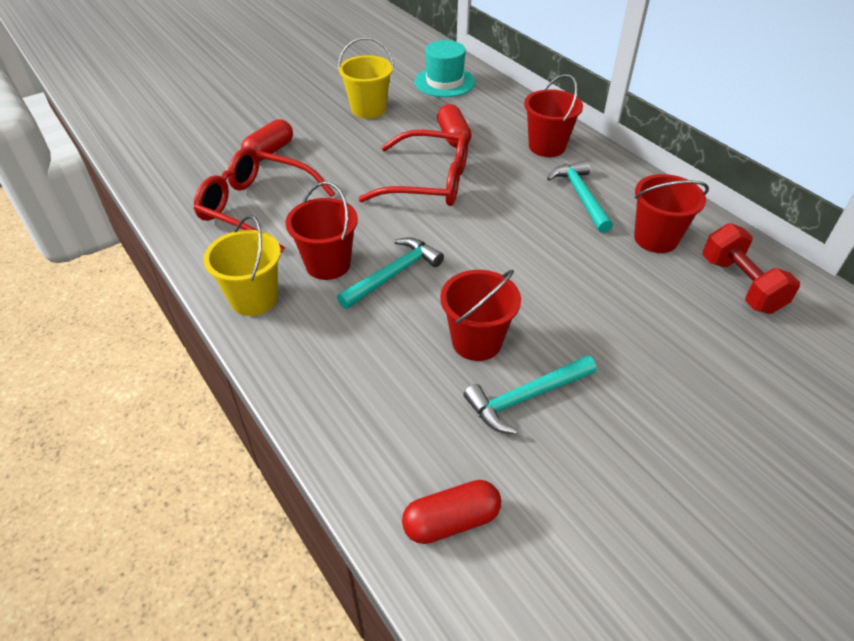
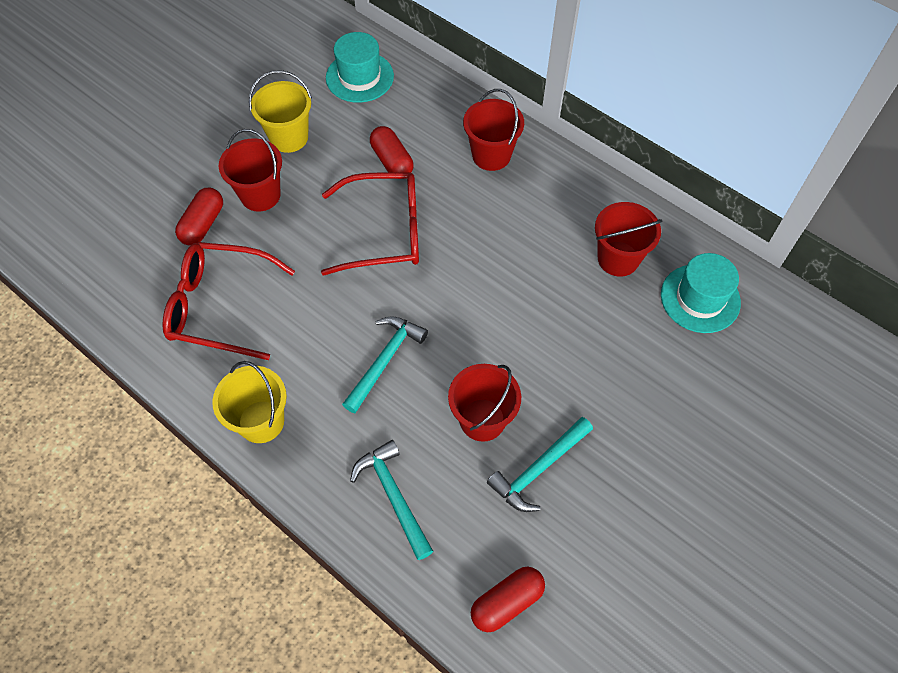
camera: 15 degrees left, 15 degrees up
red bucket [286,182,358,280] -> red bucket moved to [219,129,282,212]
turquoise hammer [547,161,613,233] -> turquoise hammer moved to [350,440,433,560]
red dumbbell [702,223,800,314] -> turquoise hat [661,253,741,333]

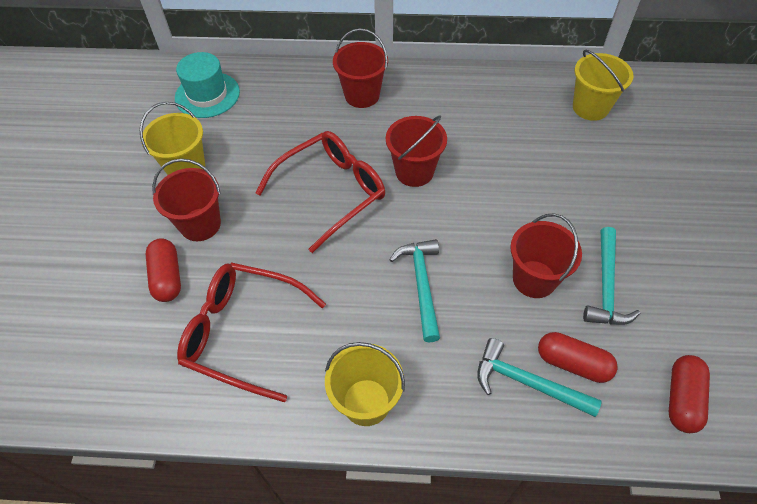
camera: 35 degrees left, 5 degrees down
red glasses [163,242,295,360] -> red glasses turned 45 degrees clockwise [177,262,326,402]
red capsule [370,126,413,173] -> red capsule moved to [538,332,618,383]
red bucket [595,202,662,277] -> red bucket moved to [386,115,447,187]
turquoise hat [661,253,741,333] -> yellow bucket [573,50,634,121]

